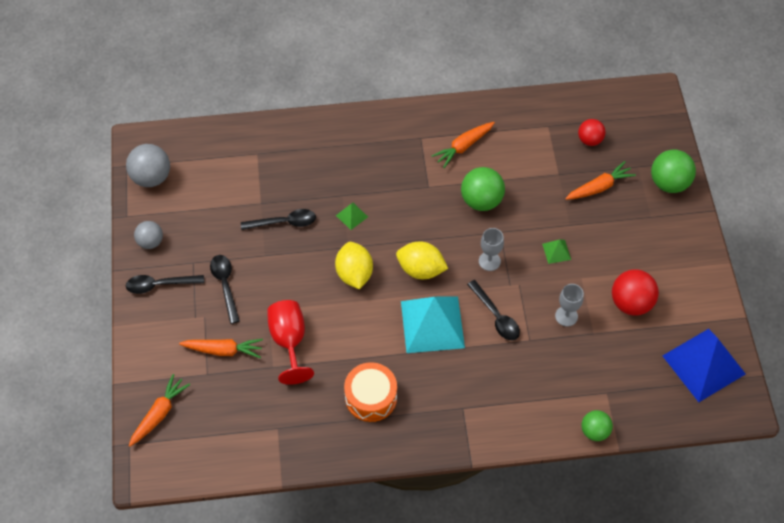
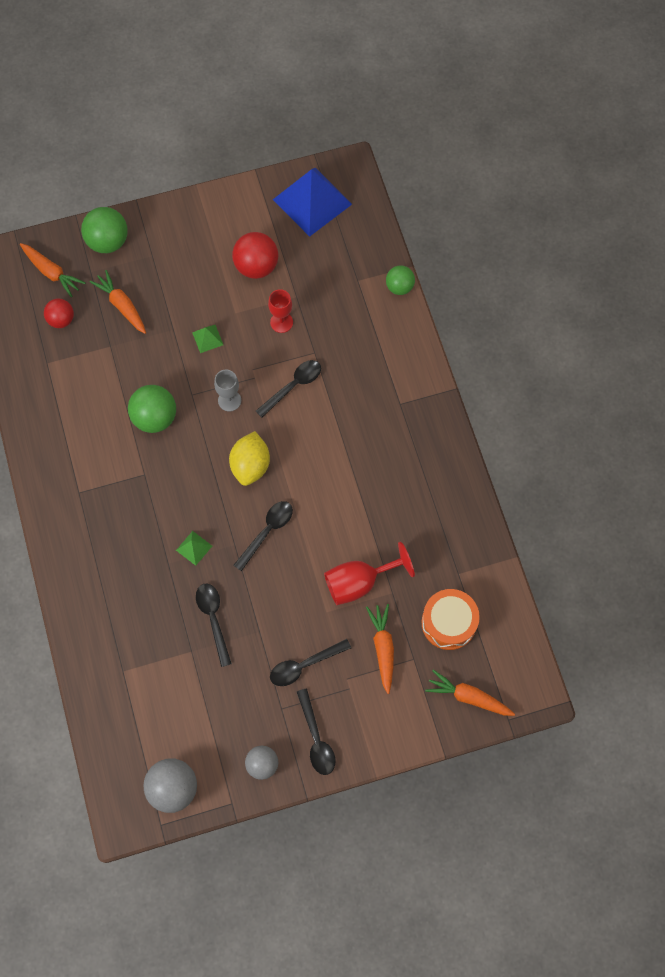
camera: 100 degrees left, 10 degrees up
yellow lemon [335,242,373,289] -> black spoon [233,501,293,571]
orange drum [344,362,397,422] -> orange drum moved to [422,589,480,650]
turquoise pyramid [401,297,465,353] -> none
orange carrot [432,122,495,168] -> orange carrot moved to [20,243,85,298]
grey goblet [555,284,584,327] -> red goblet [268,289,293,333]

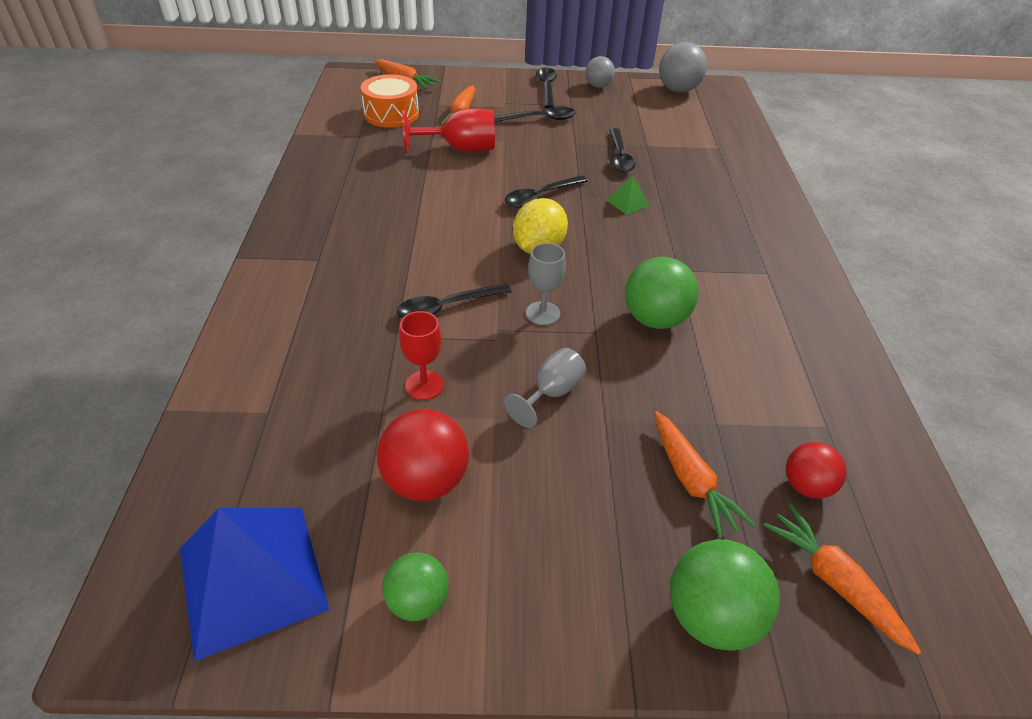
camera: 165 degrees left, 25 degrees down
green pyramid [192,325,223,353] -> grey goblet [504,348,586,428]
green ball [386,266,415,295] -> green ball moved to [382,552,448,621]

